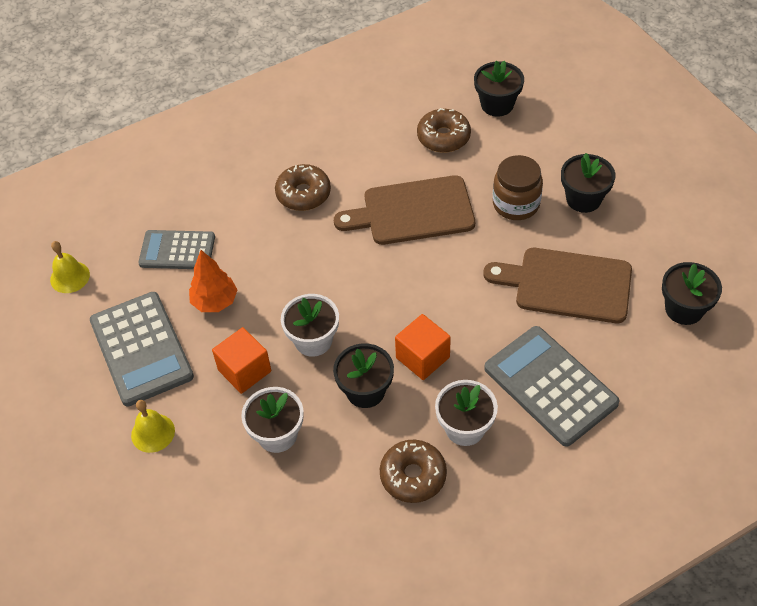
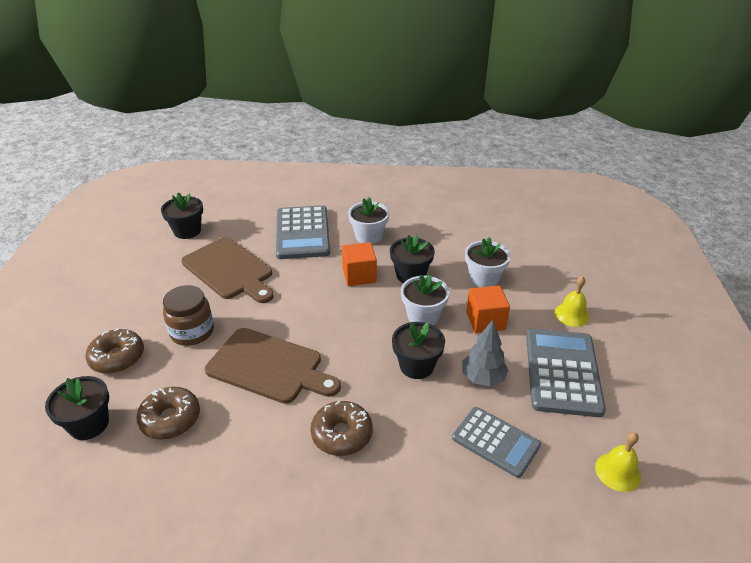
camera: 150 degrees left, 15 degrees down
orange tree [189,250,238,312] -> grey tree [462,320,508,386]
brown donut [380,440,447,503] -> brown donut moved to [86,328,144,374]
black flower pot [561,153,616,213] -> black flower pot moved to [392,322,445,379]

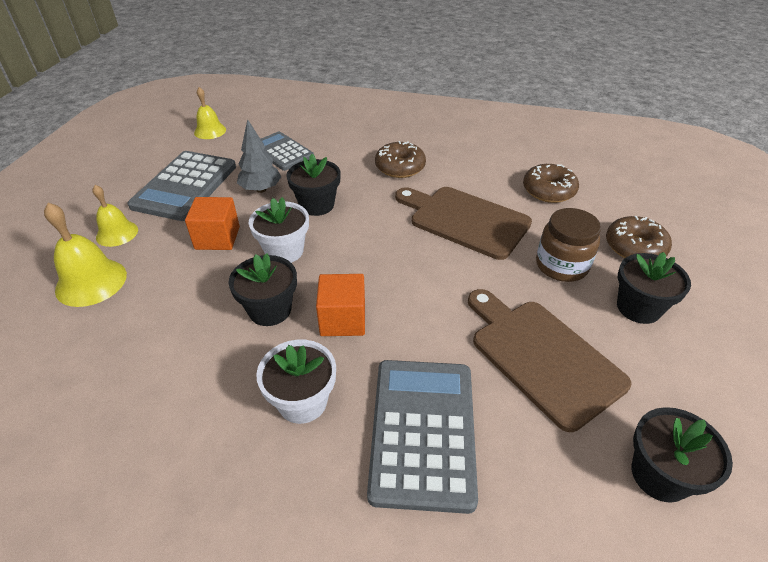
camera: 170 degrees left, 5 degrees up
black flower pot [45,376,109,440] -> black flower pot moved to [617,252,691,324]
white flower pot [465,237,511,287] -> none
none -> yellow bell [44,203,127,307]

